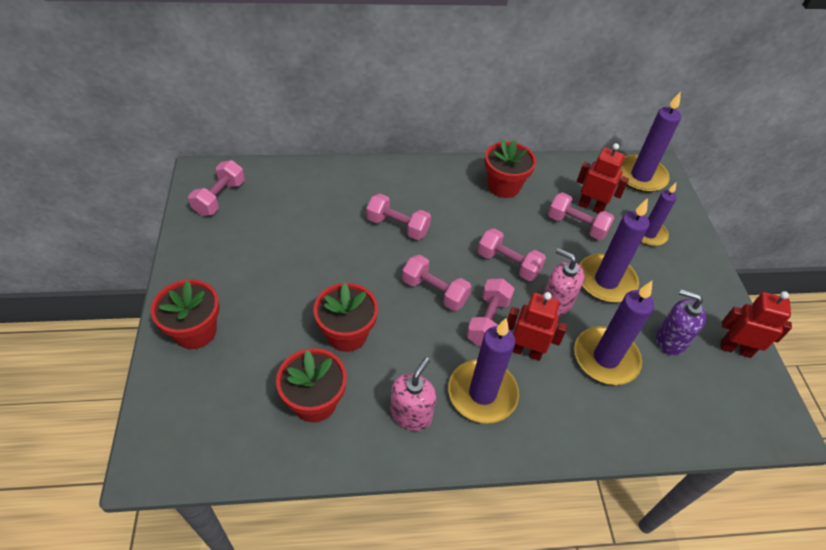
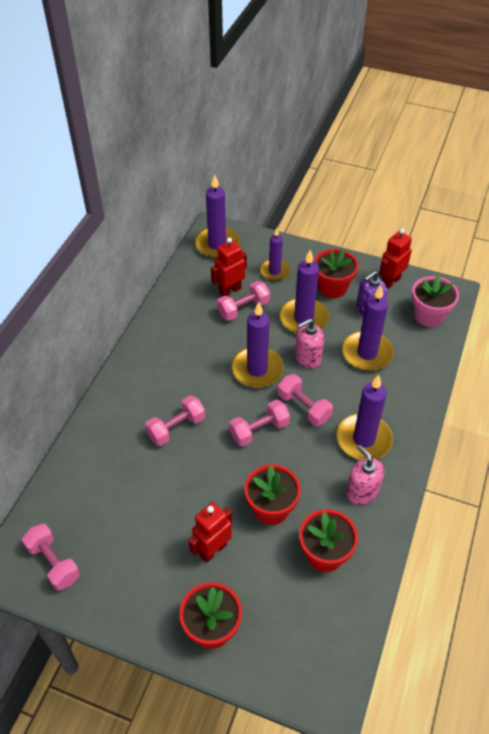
camera: 60 degrees left, 0 degrees up
pink dumbbell [477,228,546,281] -> purple candle [231,302,284,388]
red flower pot [485,139,536,198] -> red flower pot moved to [314,249,358,298]
red robot [507,292,567,361] -> red robot moved to [188,502,232,563]
none -> pink flower pot [412,275,459,327]

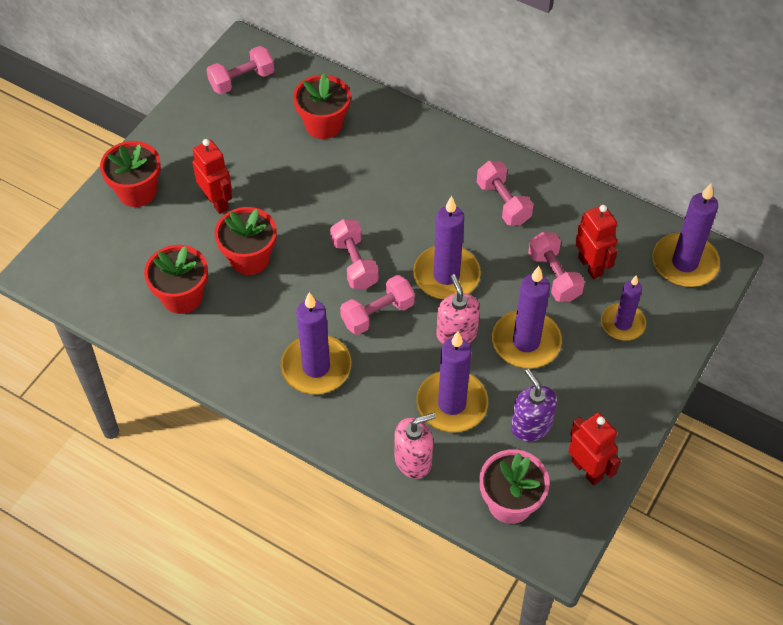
camera: 100 degrees right, 5 degrees up
pink dumbbell [145,395,205,446] -> pink dumbbell moved to [477,161,533,226]
red flower pot [314,249,358,298] -> red flower pot moved to [293,73,351,139]
pink soap dispenser [346,445,384,505] -> pink soap dispenser moved to [394,413,436,479]

